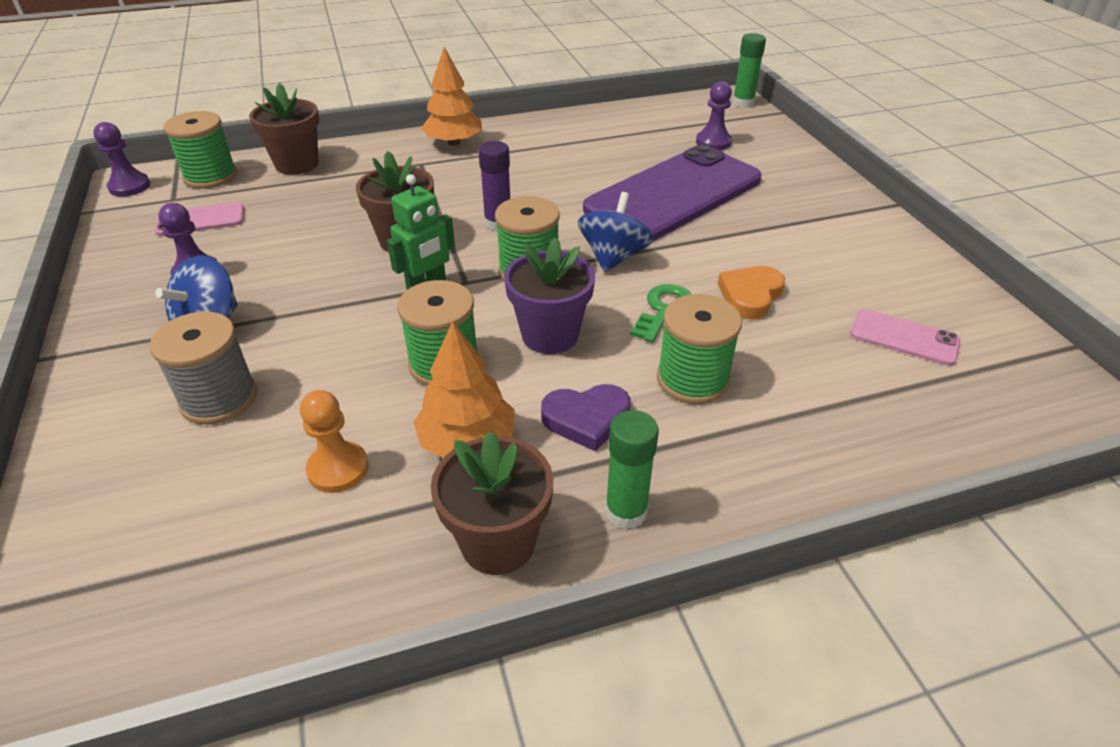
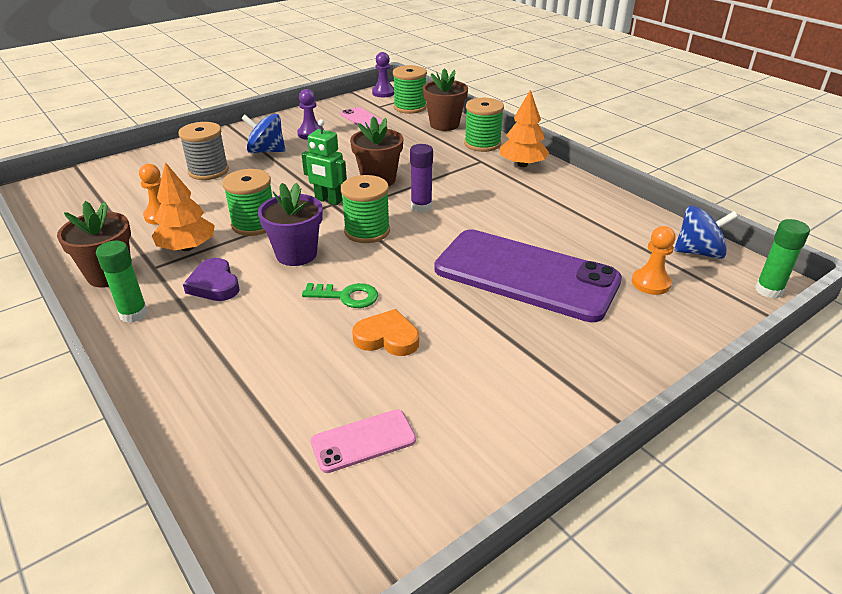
camera: 70 degrees right, 5 degrees down
blue spinning top [578,192,653,272] -> blue spinning top moved to [674,205,738,259]
green spool [657,294,742,404] -> green spool moved to [464,98,504,152]
purple pawn [696,81,732,150] -> orange pawn [632,226,676,295]
pink phone [850,309,961,366] -> pink phone turned 60 degrees clockwise [311,409,416,473]

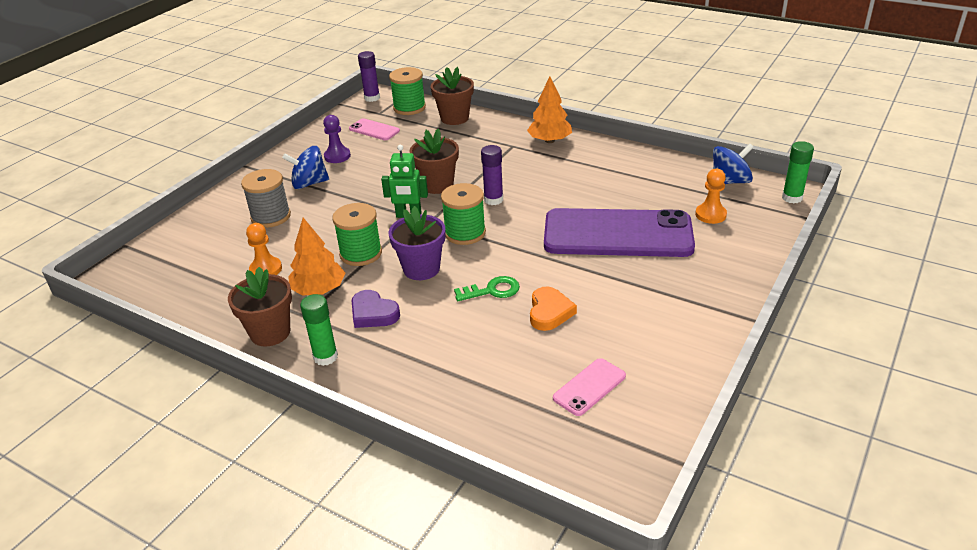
camera: 20 degrees left, 0 degrees up
orange heart [352,309,419,356] -> orange heart turned 105 degrees clockwise [530,287,577,331]
purple pawn [372,52,394,97] -> purple glue stick [358,51,380,102]
green spool [464,98,504,152] -> none

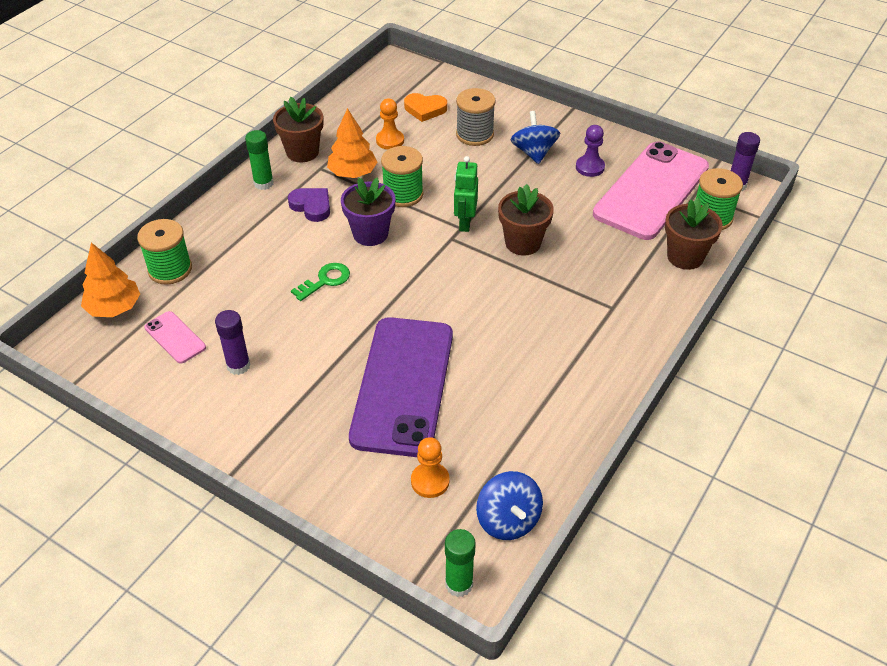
camera: 90 degrees right, 10 degrees up
pink phone [349,118,400,140] -> pink phone [593,142,709,240], size x2.36
purple heart [351,290,400,328] -> purple heart turned 90 degrees clockwise [288,188,330,222]
green spool [441,183,486,245] -> green spool moved to [137,219,192,285]
green key [454,276,520,301] -> green key turned 120 degrees counterclockwise [291,263,350,301]
purple glue stick [481,145,503,205] -> purple glue stick moved to [215,310,250,375]
orange tree [527,76,572,143] -> orange tree moved to [81,243,140,317]
orange heart [530,287,577,331] -> orange heart moved to [404,93,447,122]

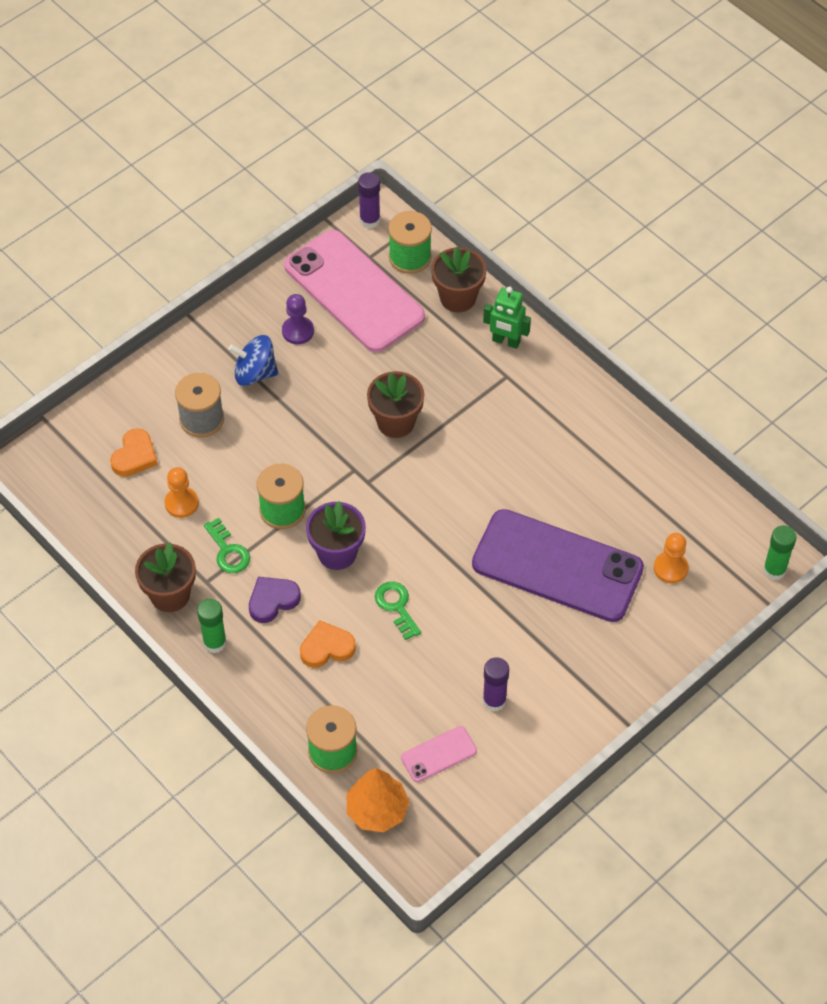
camera: 75 degrees left, 10 degrees up
orange tree [327,108,377,178] -> green key [204,518,250,573]
green robot [454,156,478,232] -> green robot moved to [483,286,531,349]
blue spinning top [476,471,543,540] -> none
none -> orange heart [300,620,356,668]

